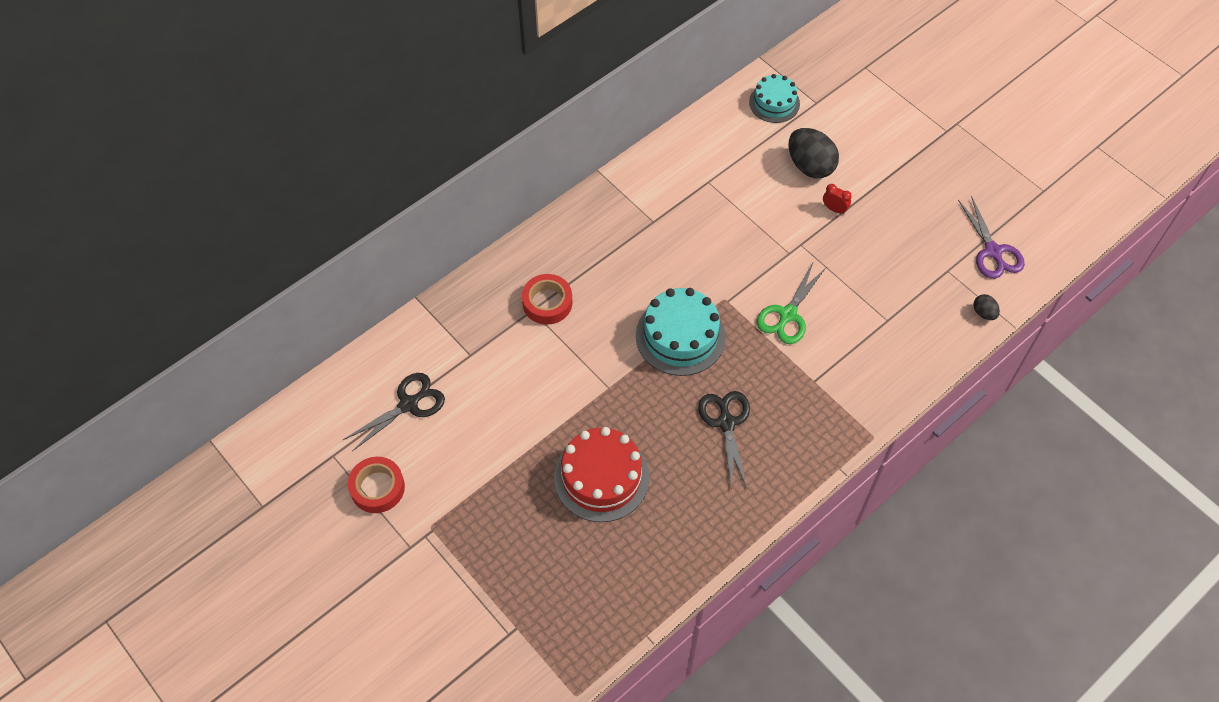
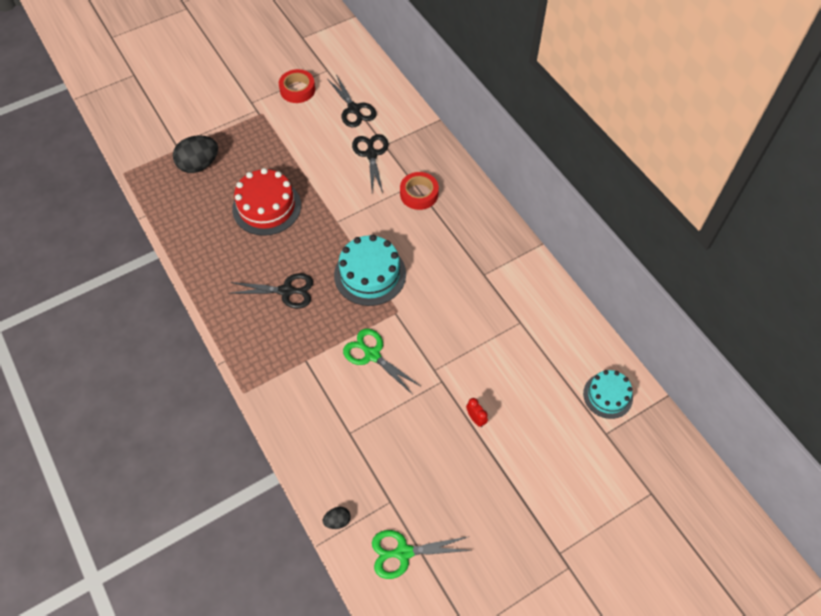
camera: 100 degrees right, 0 degrees up
black egg [789,128,839,178] -> black egg moved to [173,135,218,173]
red clock [823,184,852,214] -> red clock turned 75 degrees counterclockwise [466,398,488,427]
purple scissors [958,196,1025,279] -> green scissors [372,530,472,579]
none -> black scissors [352,134,388,193]

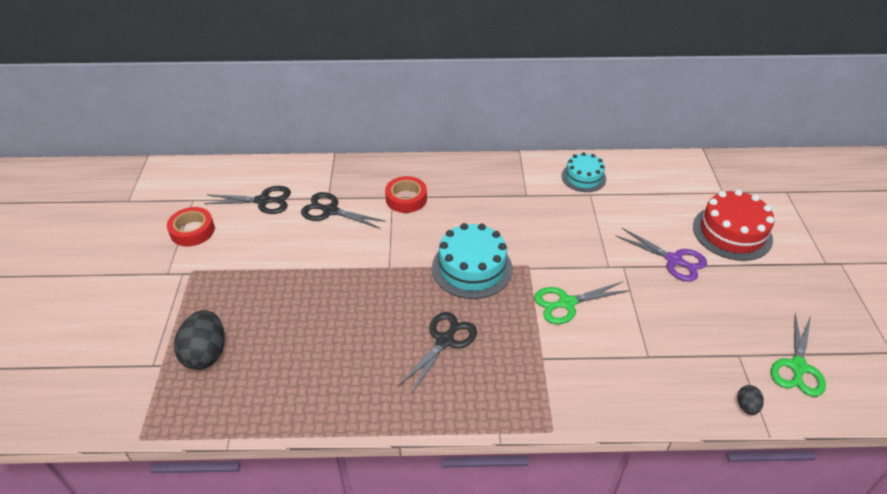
camera: 60 degrees left, 15 degrees down
red cake [232,168,301,236] -> red cake moved to [693,189,774,261]
red clock [466,398,488,427] -> purple scissors [616,228,707,282]
turquoise cake [583,370,633,419] -> turquoise cake moved to [561,152,606,192]

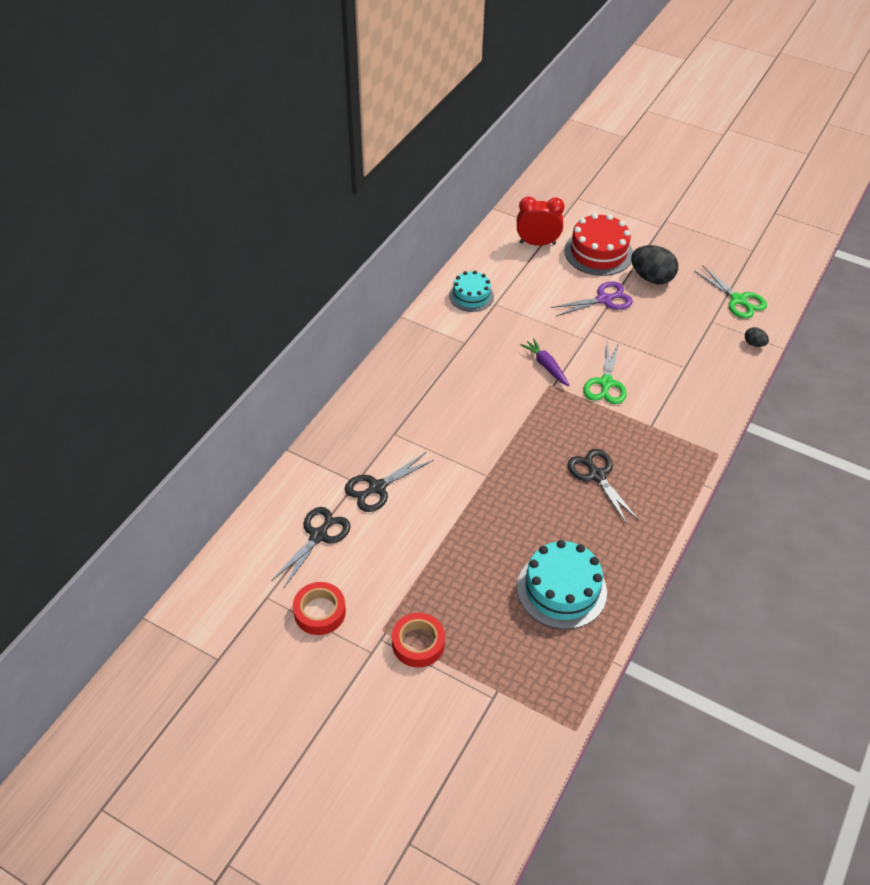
camera: 60 degrees left, 5 degrees up
black egg [174,310,225,370] -> black egg moved to [631,245,678,284]
red tape [385,176,427,213] -> red tape moved to [392,613,445,668]
turquoise cake [432,223,513,299] -> turquoise cake moved to [517,540,607,629]
none -> red clock [517,196,565,246]
none -> purple carrot [521,338,569,386]

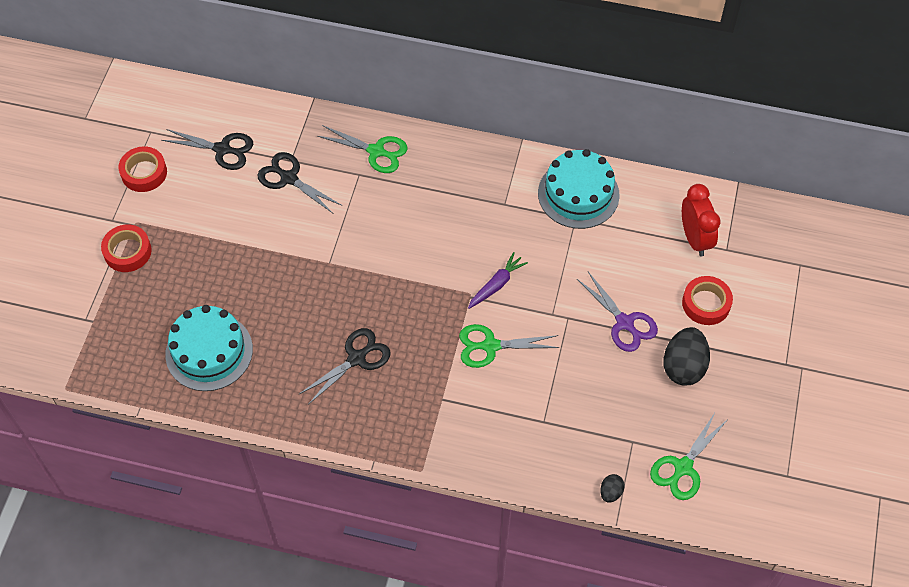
camera: 75 degrees right, 10 degrees up
turquoise cake [449,271,494,312] -> turquoise cake [538,149,620,229], size x1.59
red cake [564,213,633,276] -> red tape [682,276,733,325]
none -> green scissors [317,125,407,173]

